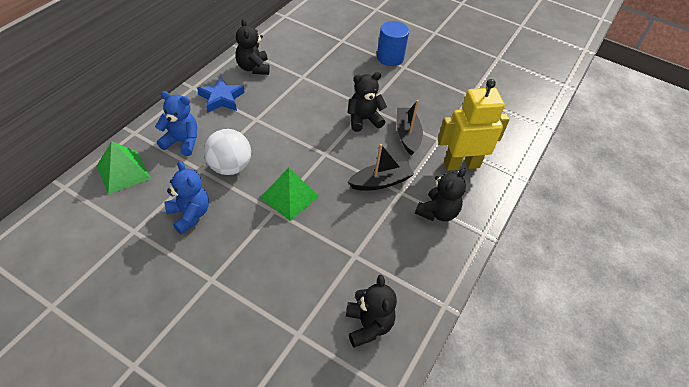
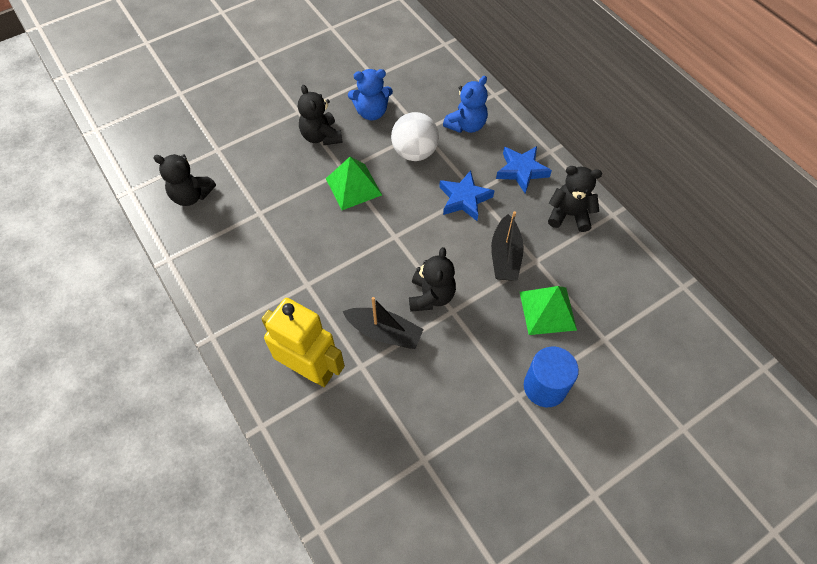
camera: 120 degrees right, 10 degrees up
green pyramid [97,141,151,194] -> green pyramid moved to [520,286,577,335]
black boat [348,144,414,190] -> black boat moved to [491,211,524,281]
black teddy bear [415,168,466,222] -> black teddy bear moved to [298,85,343,146]
yellow robot [438,79,509,171] -> yellow robot turned 75 degrees counterclockwise [261,298,345,387]
none -> blue star [439,170,495,221]

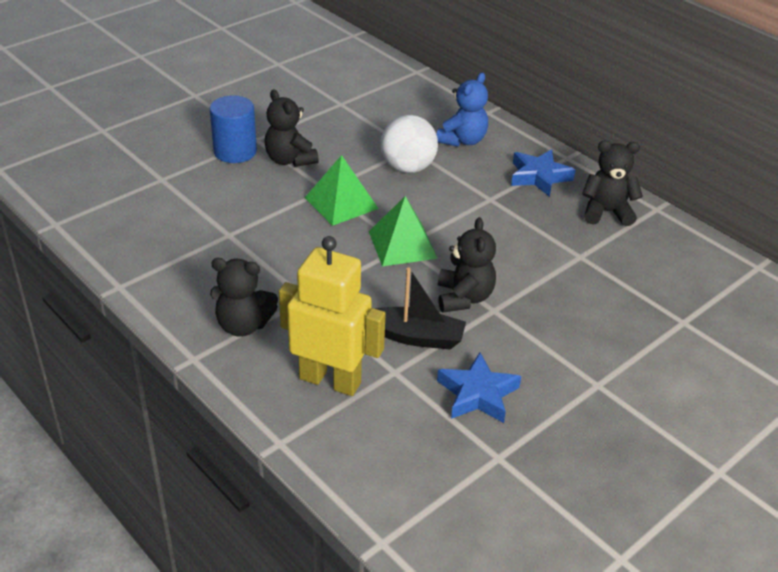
camera: 10 degrees left, 20 degrees down
black teddy bear [154,154,216,206] -> black teddy bear moved to [210,258,278,337]
blue teddy bear [348,69,393,120] -> none
blue star [439,170,495,221] -> blue star moved to [437,352,521,423]
black boat [491,211,524,281] -> none
green pyramid [520,286,577,335] -> green pyramid moved to [369,196,438,266]
blue cylinder [524,347,579,407] -> blue cylinder moved to [210,95,257,163]

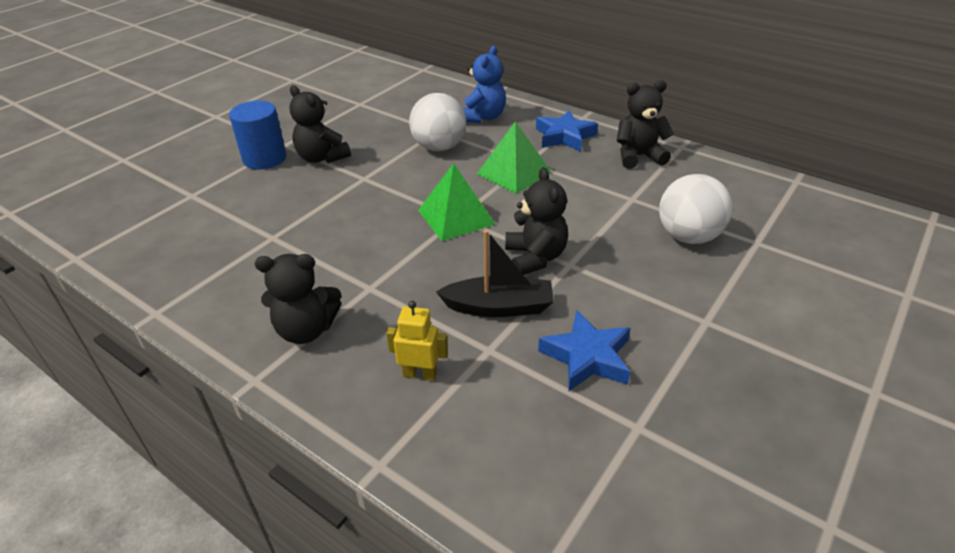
camera: 10 degrees left, 0 degrees up
yellow robot [279,236,386,396] -> yellow robot [386,301,448,381], size x0.47
green pyramid [305,155,379,226] -> green pyramid moved to [477,121,551,194]
none -> white ball [659,174,733,244]

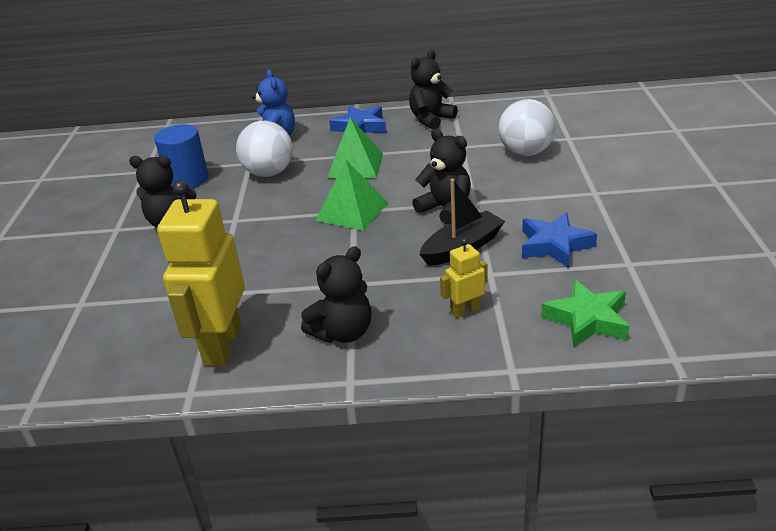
camera: 35 degrees left, 5 degrees down
blue cylinder [229,101,286,170] -> blue cylinder moved to [154,124,208,189]
none -> yellow robot [157,180,245,366]
none -> green star [541,279,630,348]

